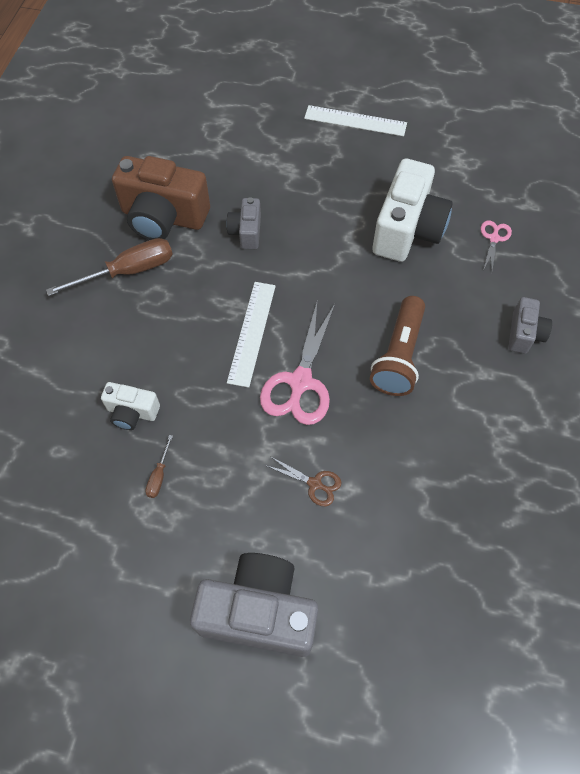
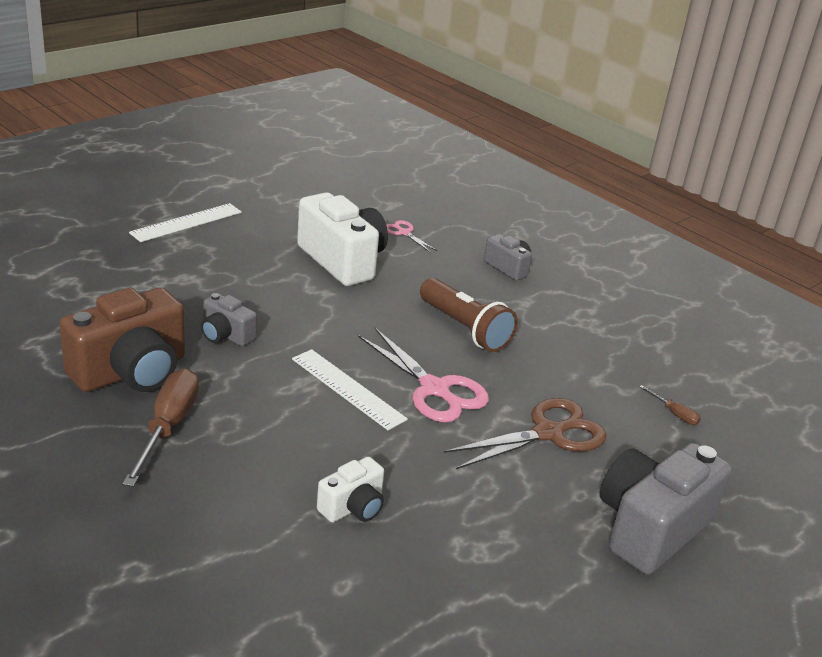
camera: 60 degrees left, 30 degrees down
brown screwdriver [145,435,173,498] -> brown screwdriver moved to [639,385,701,425]
brown scissors [265,456,341,506] -> brown scissors [444,398,607,469], size x1.98

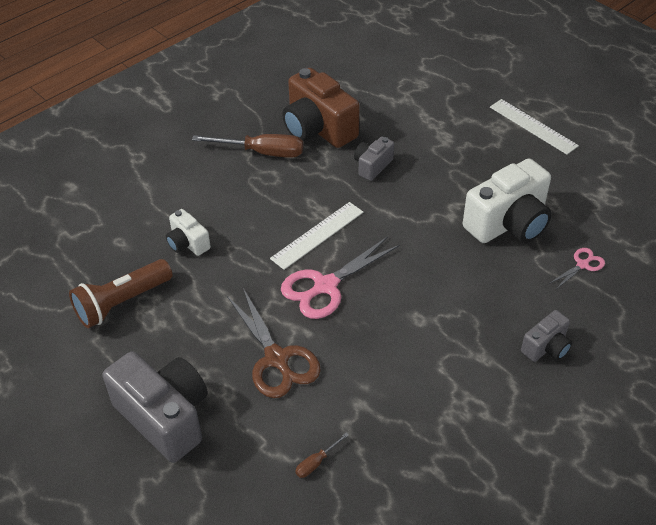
camera: 95 degrees right, 15 degrees up
brown flashlight [420,278,518,352] -> brown flashlight moved to [69,259,172,328]

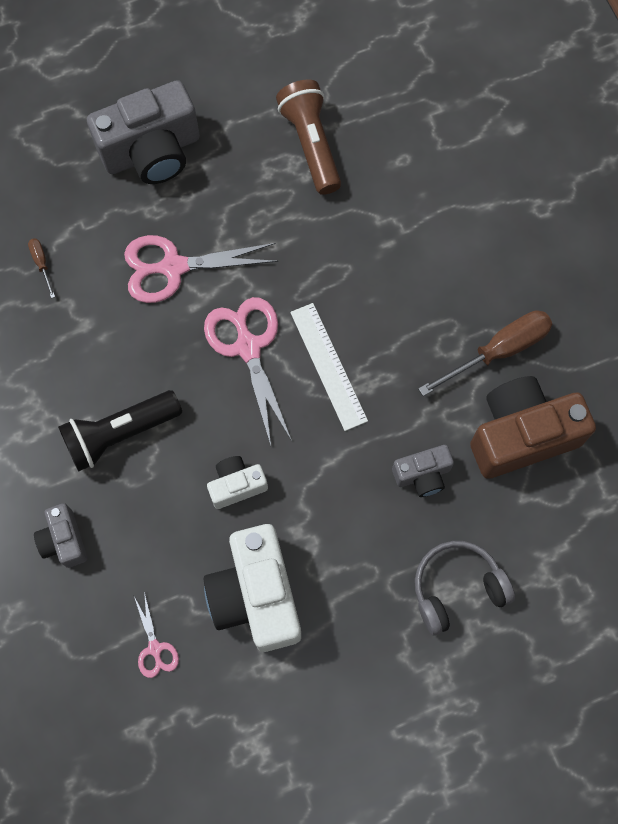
camera: 110 degrees right, 25 degrees up
white camera [166,209,211,256] -> white camera moved to [207,456,268,509]
brown screwdriver [192,134,303,158] -> brown screwdriver turned 150 degrees counterclockwise [418,310,552,396]
brown scissors [227,288,321,398] -> pink scissors [124,235,278,303]
grey camera [354,137,394,181] -> grey camera turned 105 degrees clockwise [392,445,454,497]
white ruler [490,99,579,155] -> none
none -> black flashlight [58,390,182,472]
none -> grey headphones [415,541,515,635]

